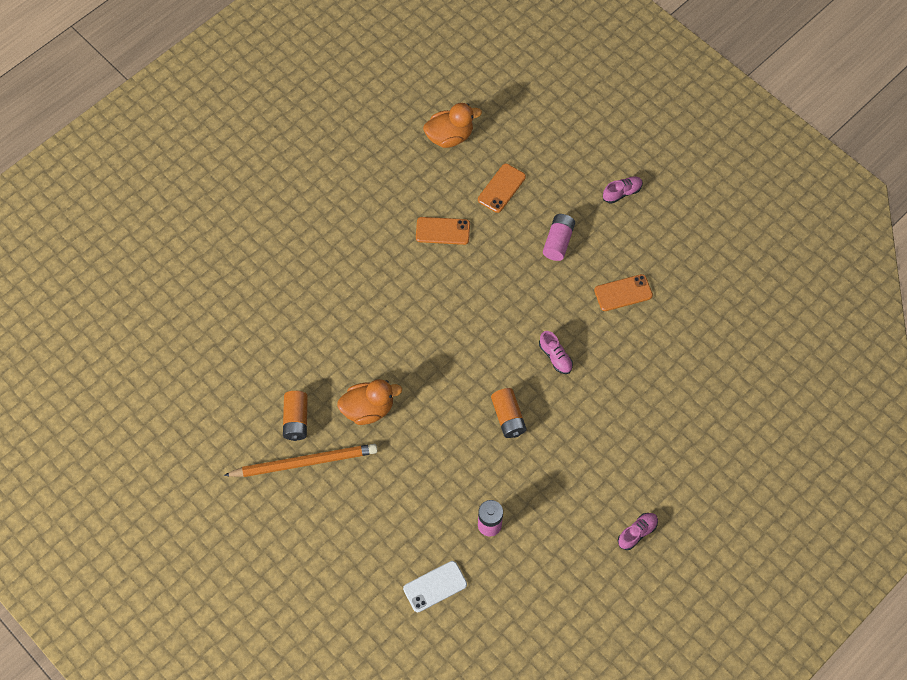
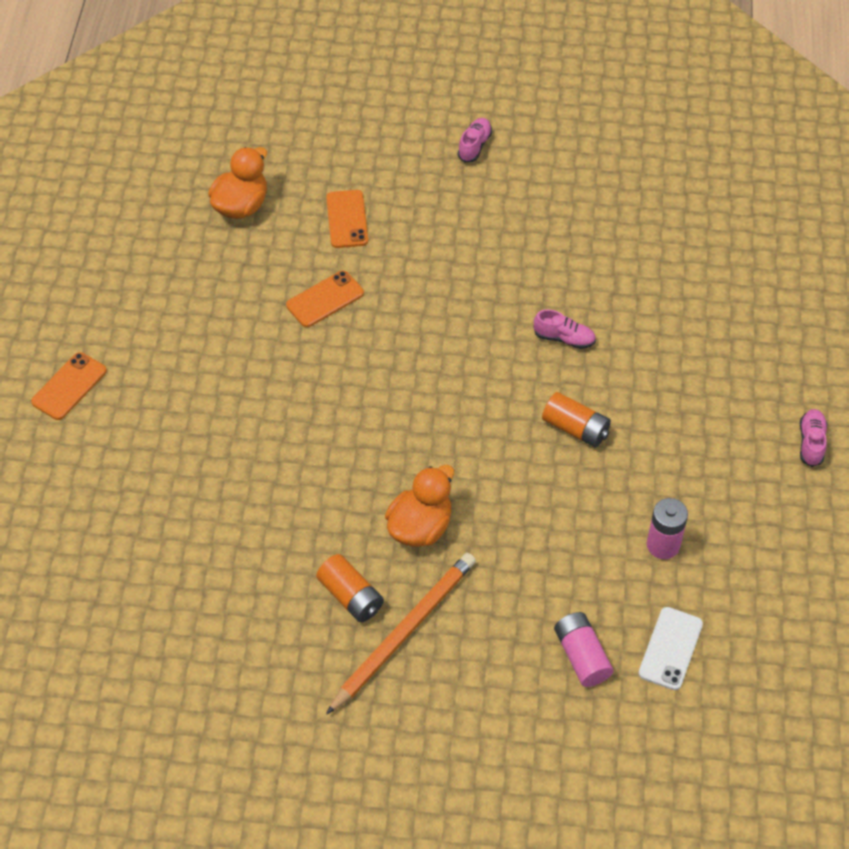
camera: 40 degrees left, 10 degrees down
pink battery [543,214,575,261] -> pink battery moved to [554,612,613,687]
orange phone [594,274,653,311] -> orange phone moved to [31,352,107,420]

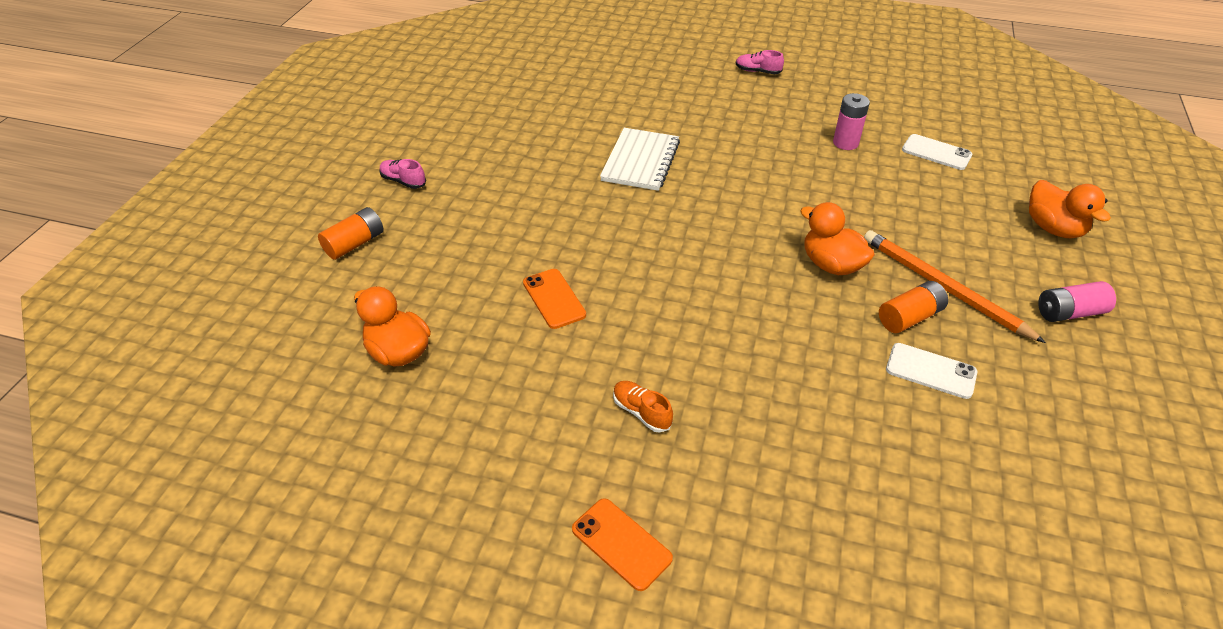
camera: 80 degrees left, 10 degrees down
orange phone [326,190,368,248] -> none
pink shoe [533,309,596,349] -> white notebook [600,128,680,191]
orange battery [542,392,611,447] -> orange battery moved to [318,207,383,260]
pink battery [554,612,613,687] -> pink battery moved to [1038,281,1116,322]
none -> orange shoe [613,381,673,433]
none -> white phone [886,343,977,399]
none -> orange duck [1029,180,1111,239]

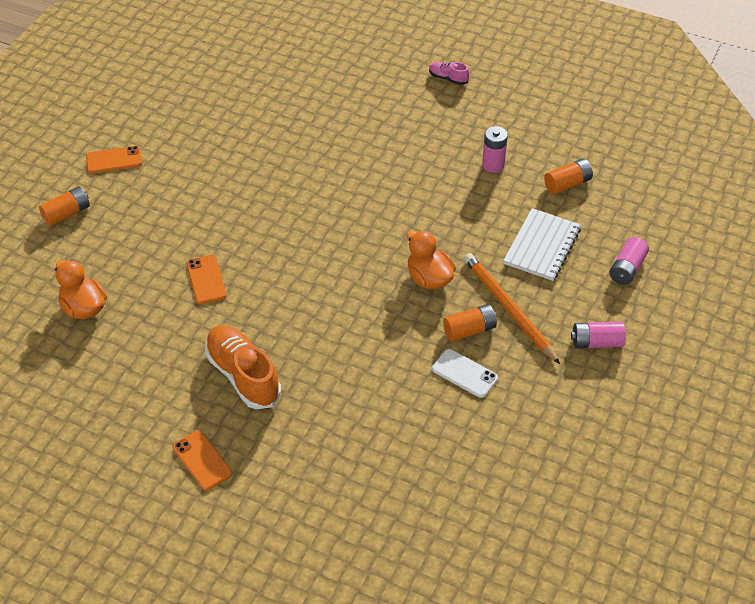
camera: 10 degrees right, 5 degrees up
pink shoe [379,159,426,189] -> orange phone [86,146,142,173]
white notebook [600,128,680,191] -> white notebook moved to [503,208,581,281]
orange shoe [613,381,673,433] -> orange shoe [205,325,281,409], size x2.09
white phone [902,134,972,170] -> orange battery [544,159,593,194]
orange duck [1029,180,1111,239] -> pink battery [609,237,649,285]

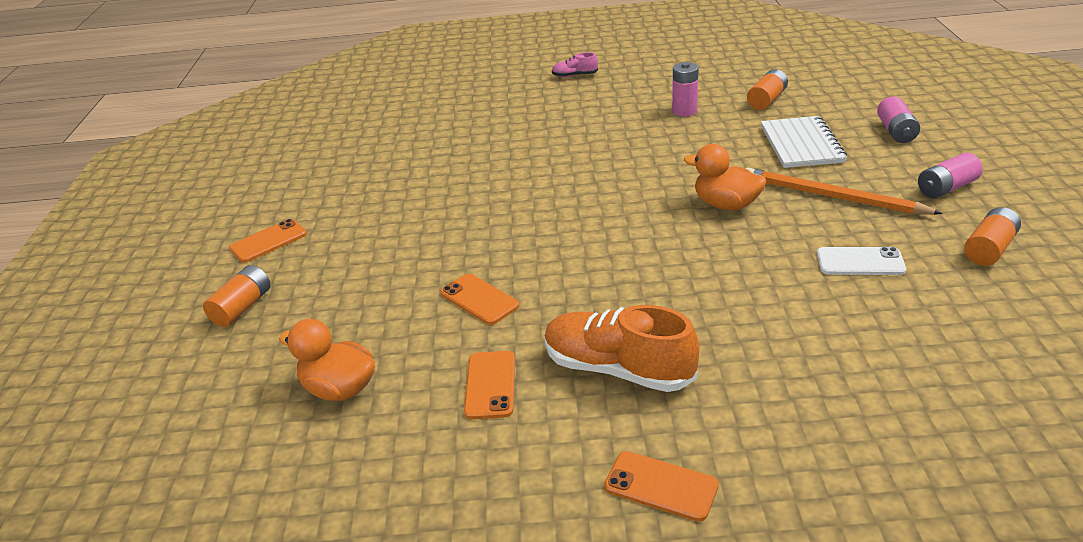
camera: 25 degrees left, 15 degrees down
orange battery [443,304,497,342] -> orange battery moved to [964,207,1021,266]
none -> orange phone [464,351,515,419]

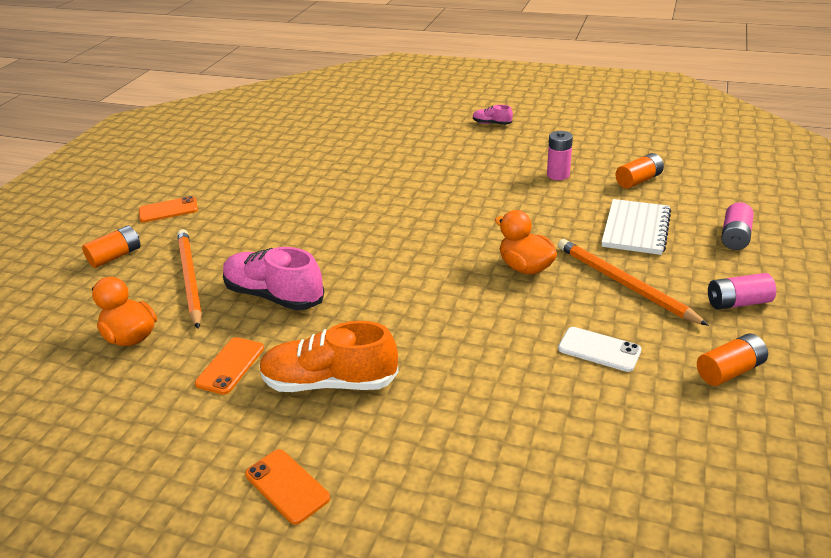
camera: 20 degrees right, 0 degrees up
orange phone [440,274,519,325] -> pink shoe [223,247,324,311]
orange shoe [544,305,700,392] -> orange shoe turned 45 degrees counterclockwise [259,321,399,392]
none -> orange pencil [177,229,202,329]

